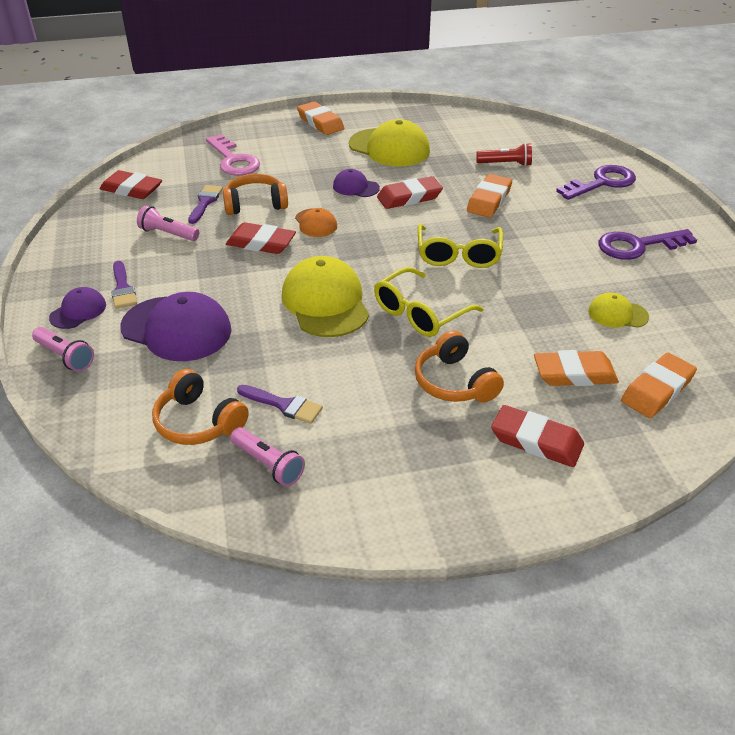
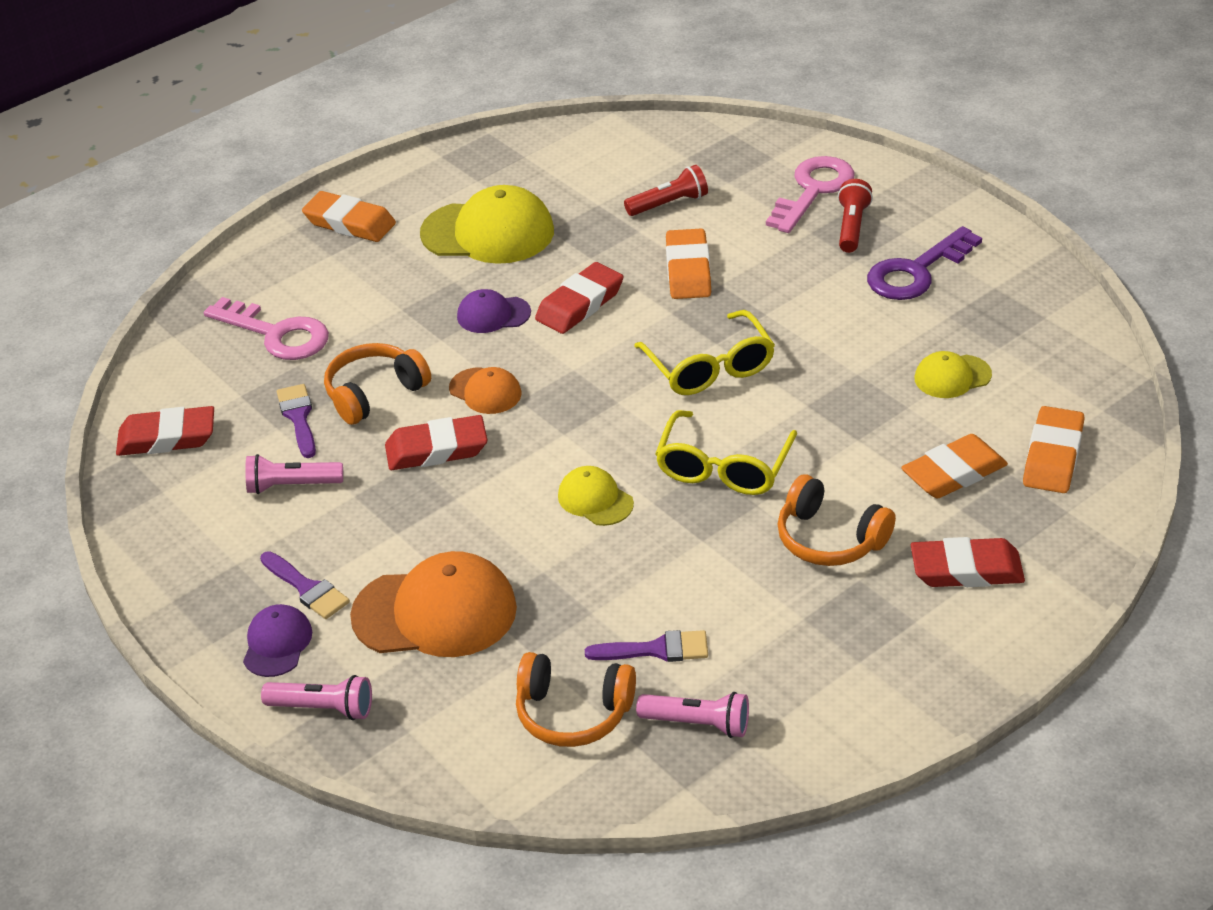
camera: 25 degrees left, 0 degrees up
purple cap [120,292,232,361] -> orange cap [350,551,517,657]
yellow cap [282,256,369,337] -> yellow cap [558,466,634,526], size x0.52
purple key [556,165,636,200] -> pink key [766,156,855,233]
none -> red flashlight [838,179,873,253]

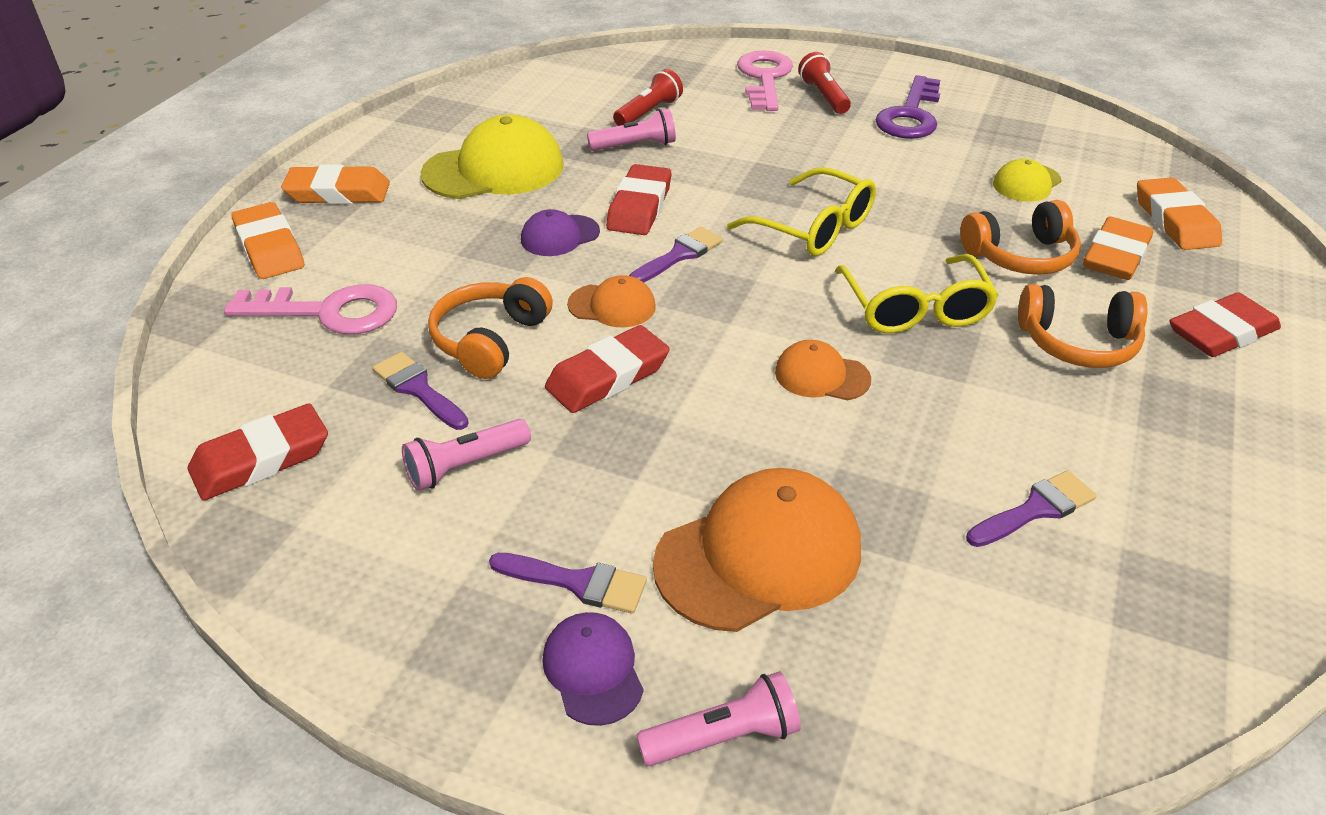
camera: 30 degrees left, 0 degrees up
orange headphones [516,652,636,747] -> orange headphones moved to [960,200,1081,275]
yellow cap [558,466,634,526] -> orange cap [775,340,871,400]
pink flashlight [636,692,749,738] -> pink flashlight moved to [587,108,676,151]
orange eraser [666,228,711,299] -> orange eraser moved to [231,202,304,279]
none -> purple brush [629,227,723,283]

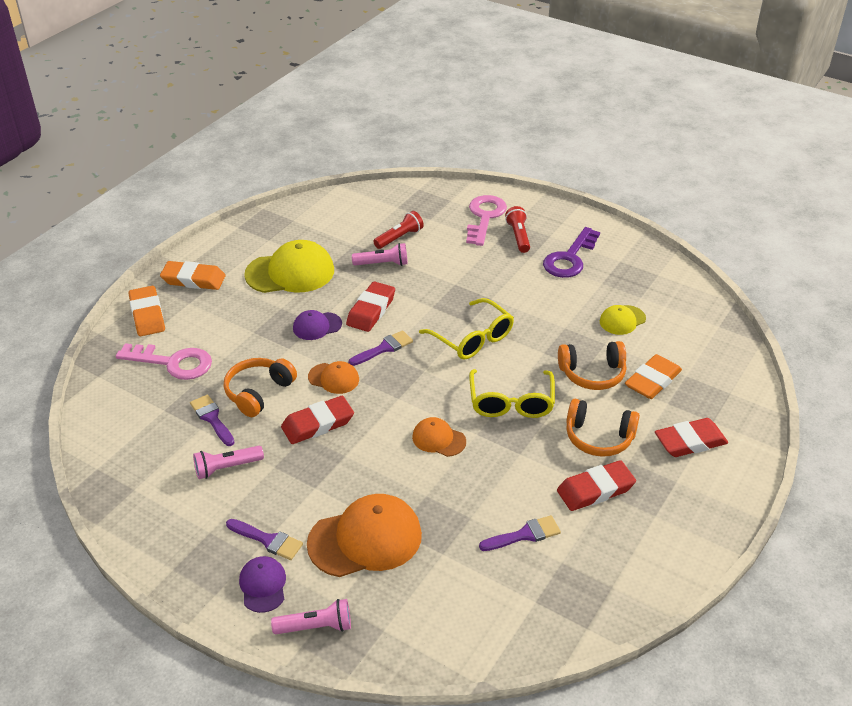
camera: 10 degrees right, 0 degrees up
red eraser [188,403,328,501] -> red eraser moved to [557,460,636,511]
orange eraser [1137,177,1222,250] -> none

